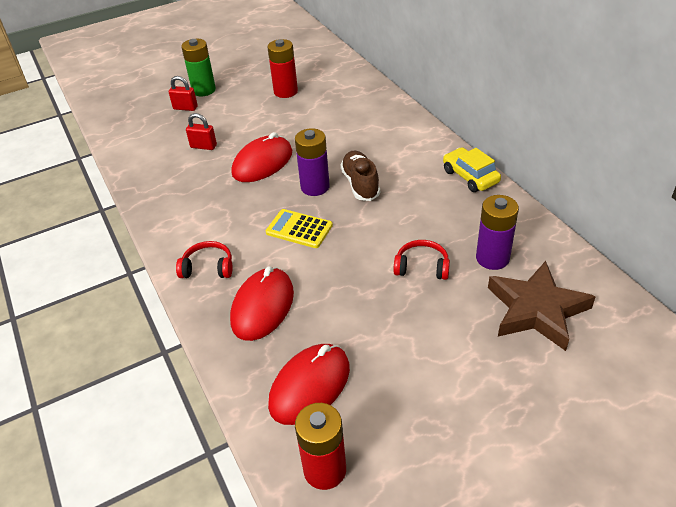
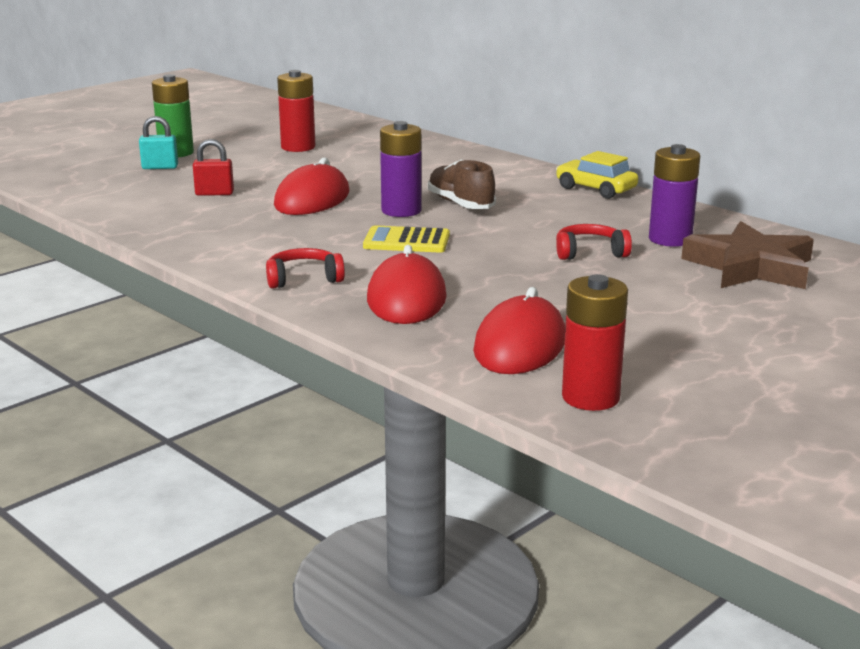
camera: 20 degrees left, 20 degrees down
red padlock [169,76,198,111] -> turquoise padlock [139,116,178,169]

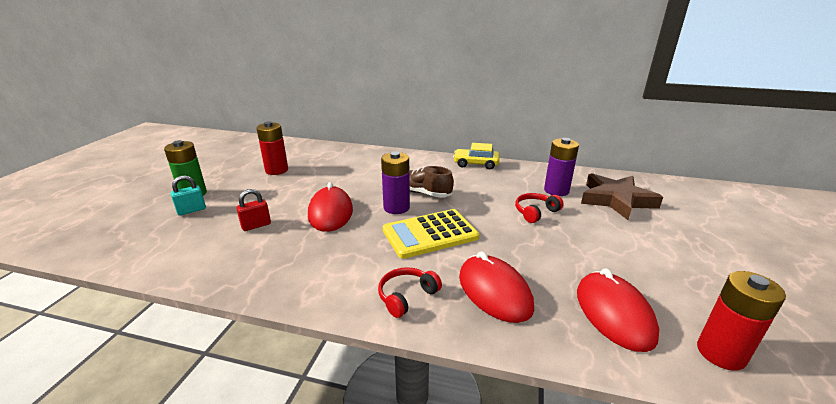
camera: 30 degrees left, 5 degrees up
yellow calculator [363,225,450,253] -> yellow calculator [383,209,479,259], size x1.53

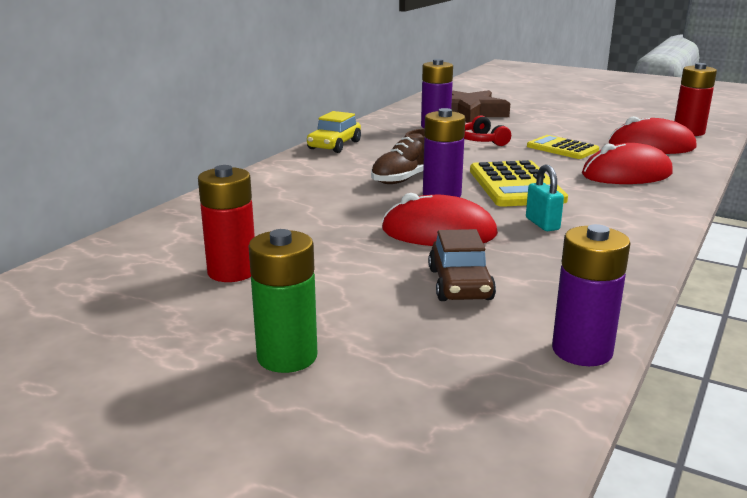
camera: 75 degrees left, 5 degrees down
turquoise padlock [171,175,206,216] -> turquoise padlock moved to [526,165,564,231]
red padlock [236,189,271,231] -> brown car [428,229,496,301]
red headphones [378,267,442,318] -> none
none -> yellow calculator [527,135,599,159]
none -> purple battery [552,224,631,366]

